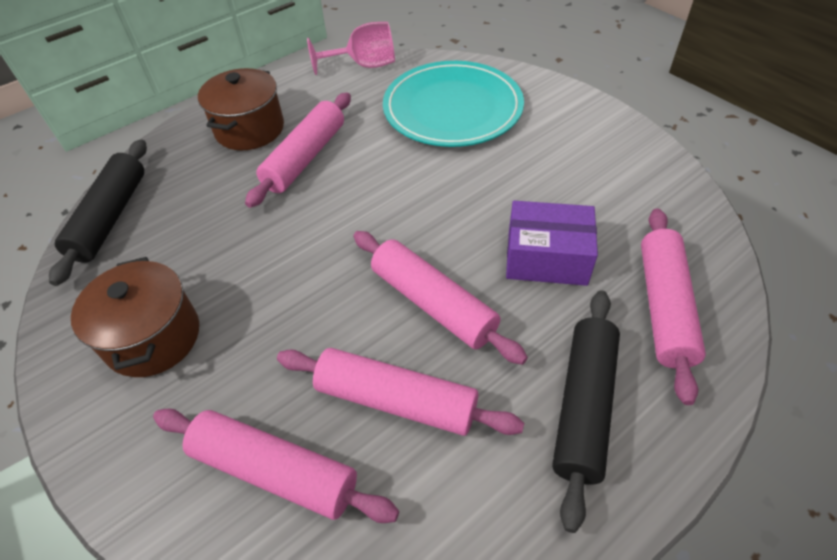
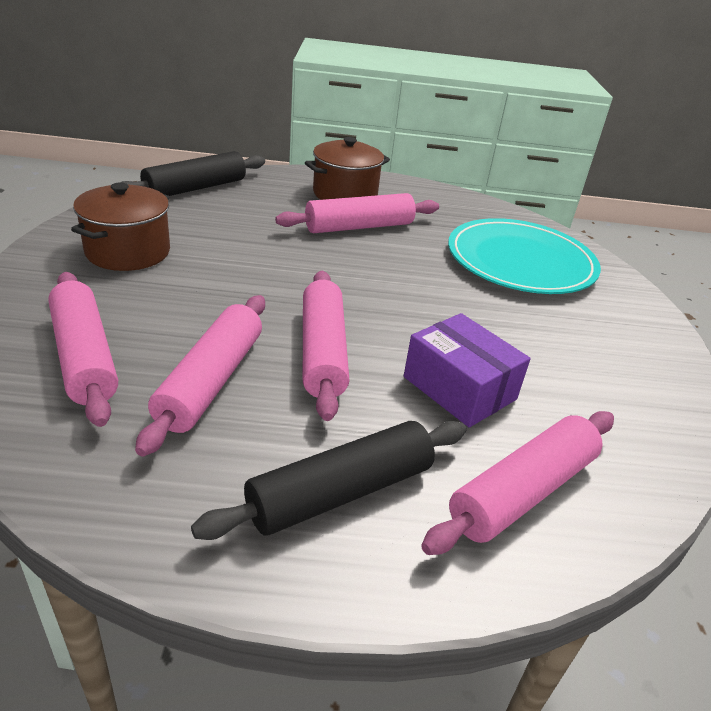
camera: 35 degrees right, 15 degrees down
pink rolling pin [277,348,524,436] -> pink rolling pin turned 45 degrees clockwise [135,295,265,457]
pink goblet [307,22,395,75] -> none

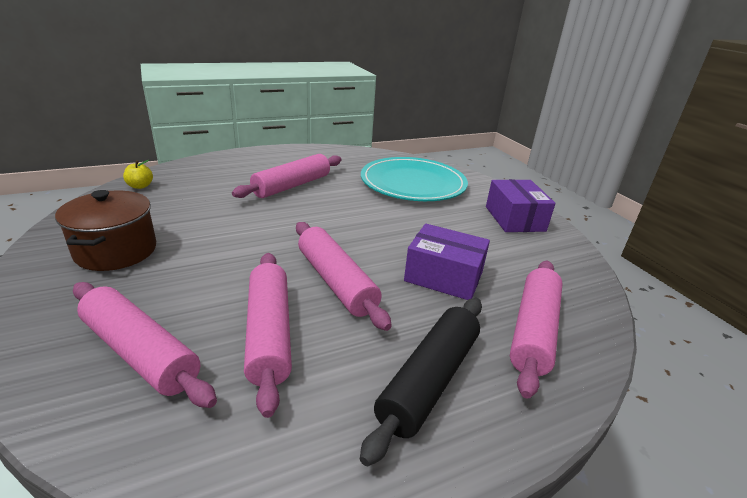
camera: 25 degrees left, 5 degrees down
black rolling pin [122,151,265,196] -> yellow apple [123,160,153,189]
brown pot [305,137,390,200] -> none
none -> purple box [486,179,555,232]

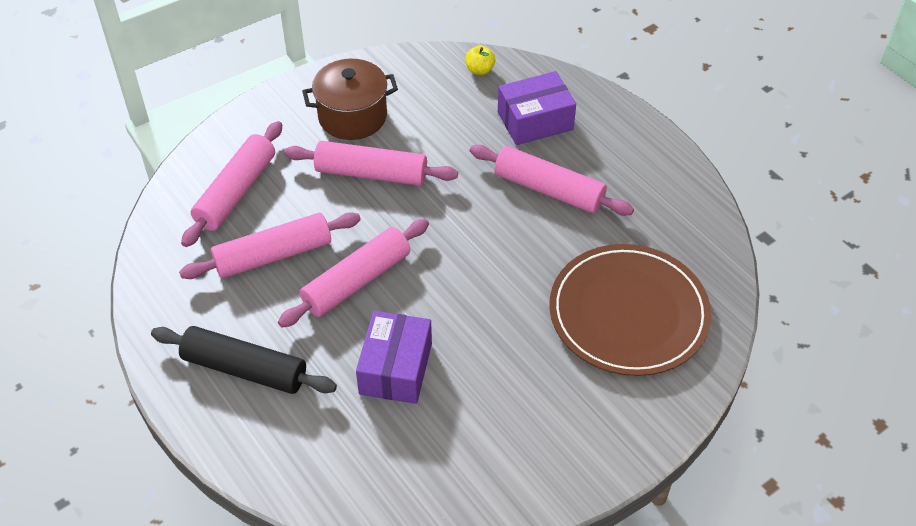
camera: 80 degrees right, 20 degrees up
turquoise plate [361,157,468,201] -> brown plate [549,244,711,376]
purple box [486,179,555,232] -> purple box moved to [498,71,576,145]
pink rolling pin [510,261,562,399] -> pink rolling pin moved to [284,141,458,186]

